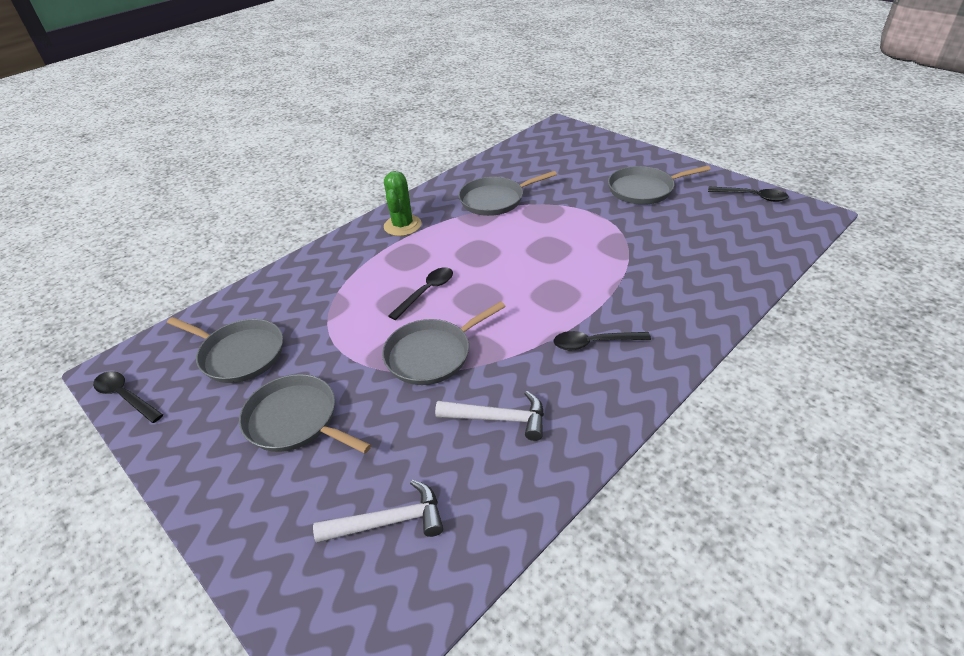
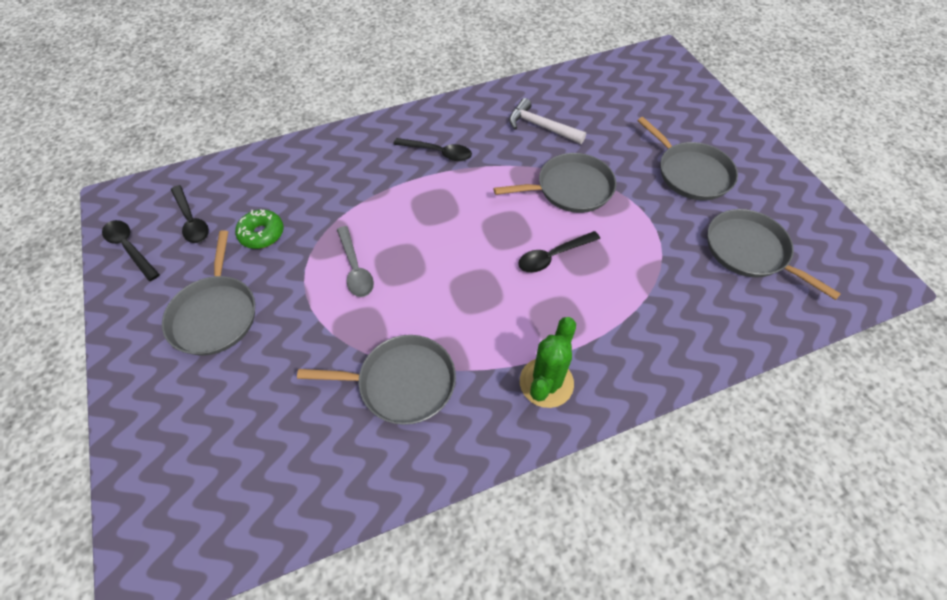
camera: 160 degrees left, 15 degrees up
black spoon [93,371,163,423] -> black spoon moved to [171,185,209,243]
white hammer [313,480,443,543] -> none
grey pan [608,165,711,205] -> grey pan turned 75 degrees clockwise [162,230,255,355]
none -> green donut [235,210,284,249]
none -> grey spoon [337,226,374,297]

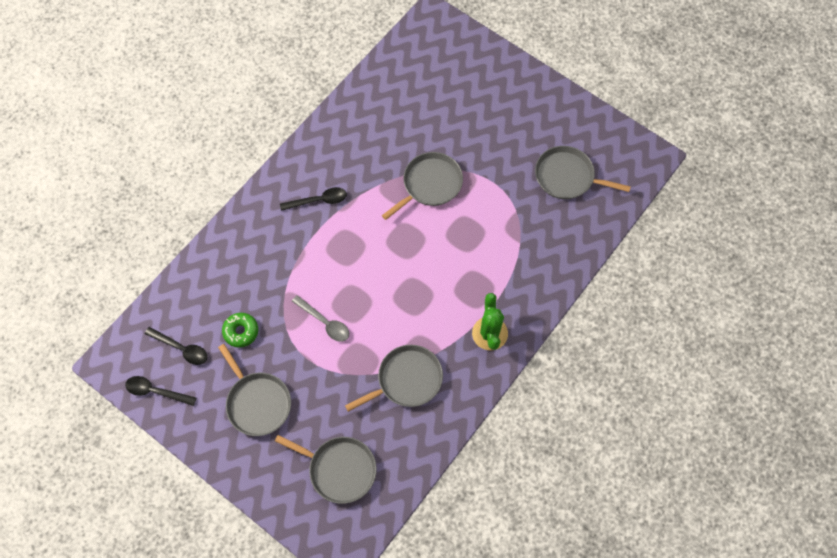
camera: 30 degrees left, 10 degrees up
white hammer [509,98,586,144] -> none
black spoon [518,231,600,273] -> none
grey pan [637,117,738,200] -> grey pan moved to [275,435,377,504]

